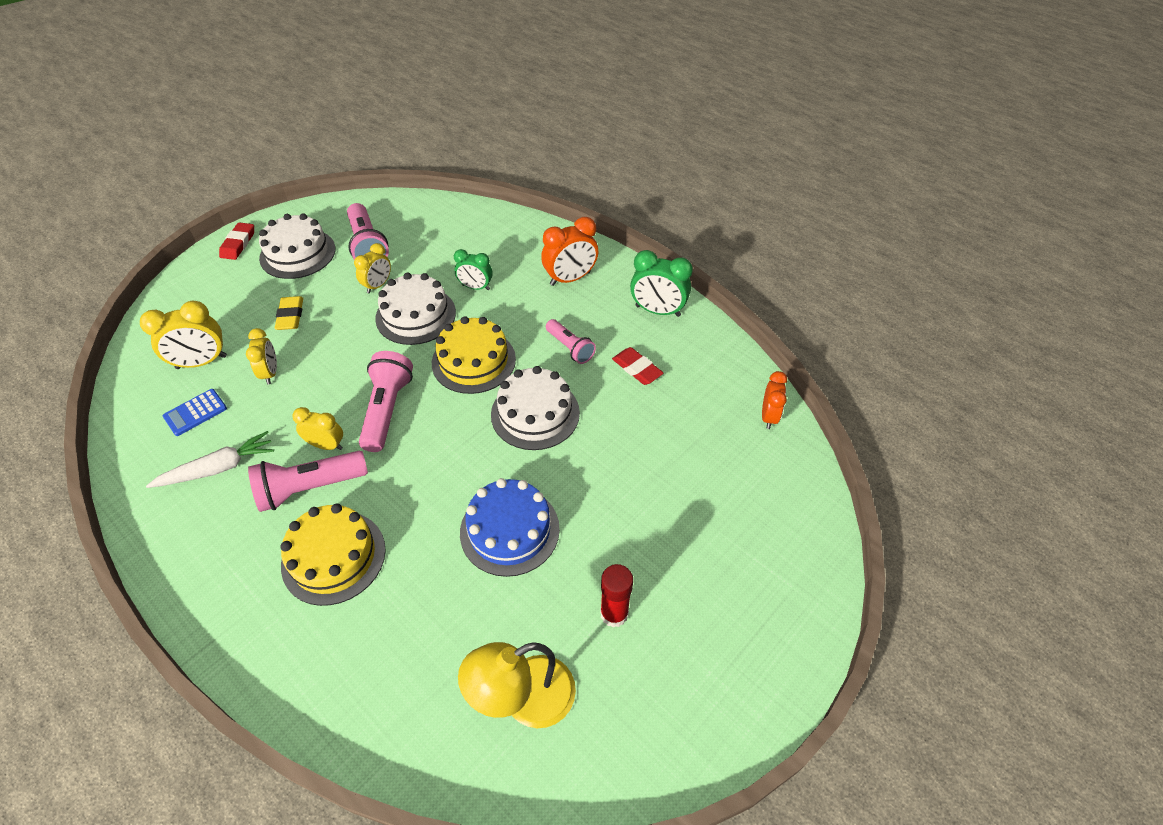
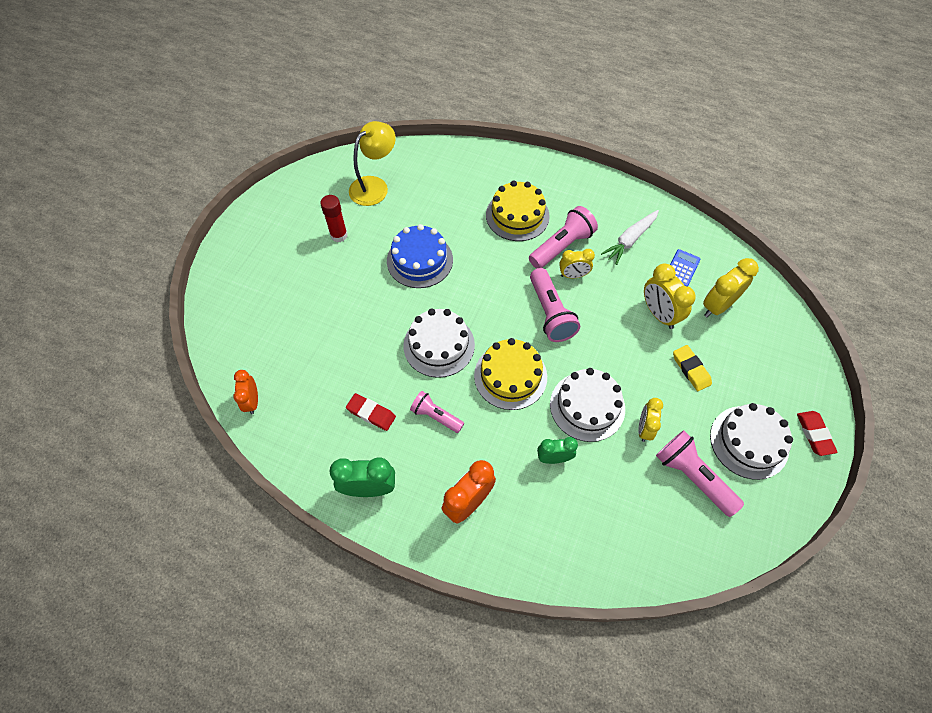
camera: 160 degrees right, 10 degrees up
yellow clock [246,328,277,384] -> yellow clock [644,264,696,329], size x1.53

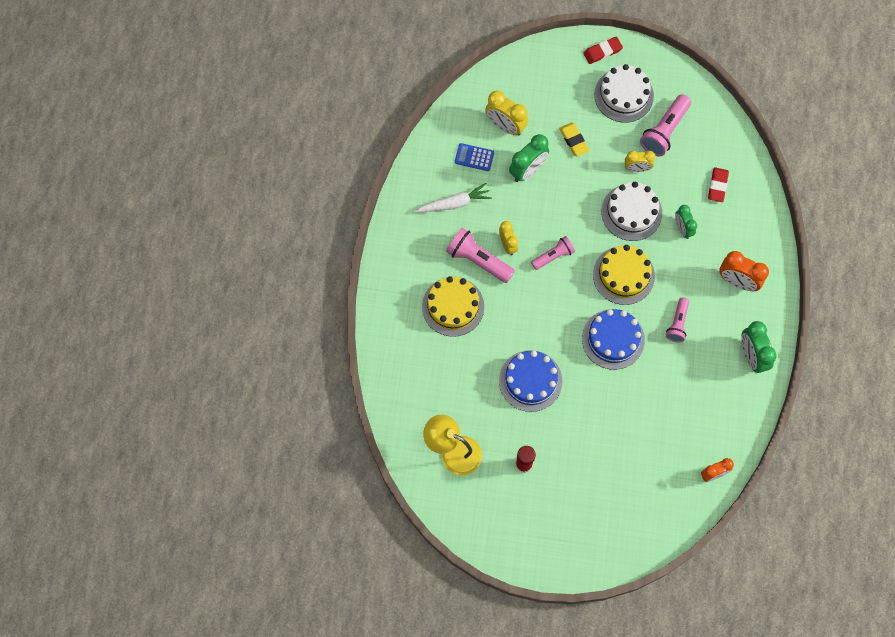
camera: 105 degrees left, 10 degrees up
red eraser [346,393,396,431] -> red eraser moved to [708,167,729,202]
white cake [403,309,475,378] -> blue cake [582,309,645,370]
pink flashlight [530,268,580,342] -> pink flashlight [531,236,575,270], size x0.63
white carrot [601,210,659,265] -> white carrot turned 45 degrees counterclockwise [414,183,492,213]
yellow clock [644,264,696,329] -> green clock [509,134,549,182]
yellow eraser [673,345,712,391] -> yellow eraser turned 75 degrees counterclockwise [559,122,590,156]

